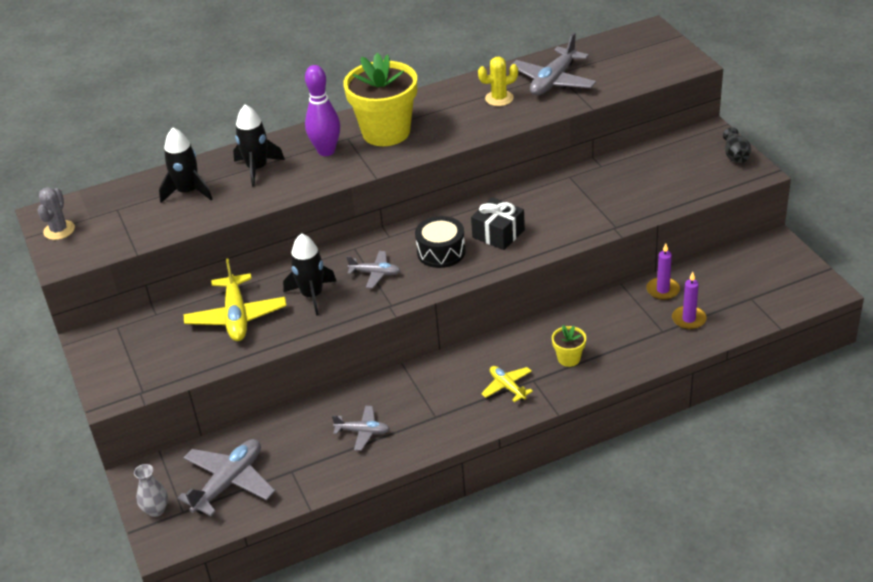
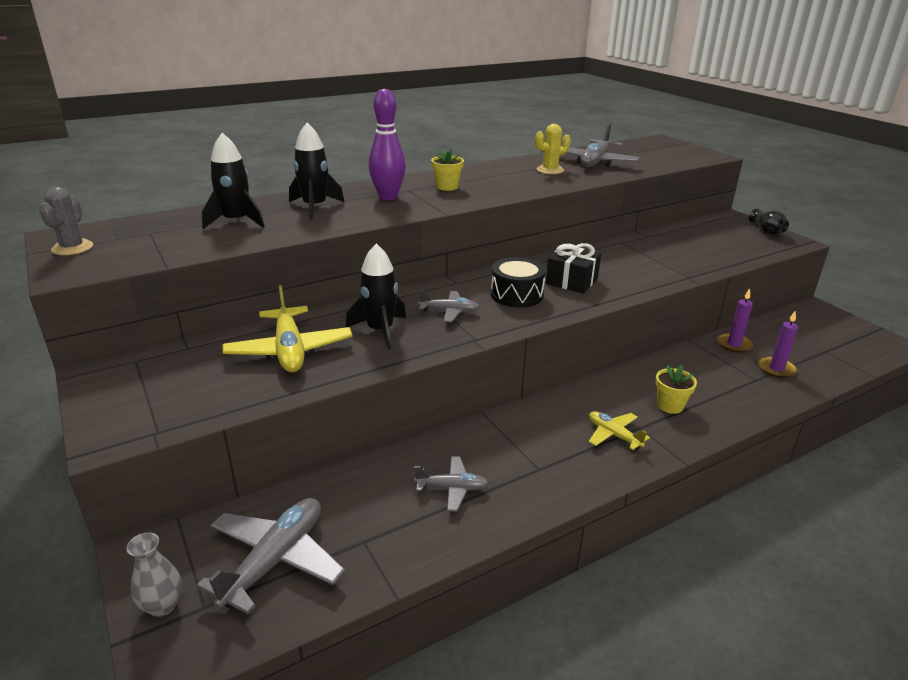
camera: 10 degrees left, 10 degrees down
yellow flower pot [343,53,417,146] -> yellow flower pot [431,148,464,191], size x0.44

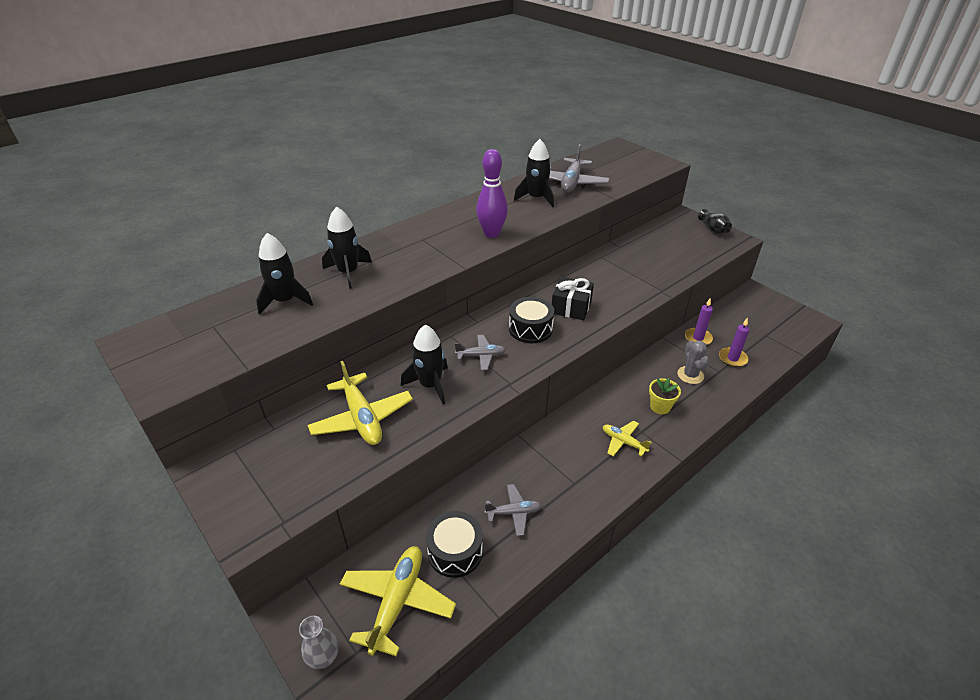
camera: 10 degrees left, 10 degrees up
grey cactus [39,187,93,255] -> grey cactus moved to [677,340,709,384]
grey plane [196,498,345,614] -> yellow plane [340,546,456,656]
purple bowling pin [369,89,406,200] -> purple bowling pin moved to [476,149,508,238]
yellow flower pot [431,148,464,191] -> none
yellow cactus [535,124,571,174] -> black rocket [514,139,554,207]
none -> black drum [426,511,483,578]

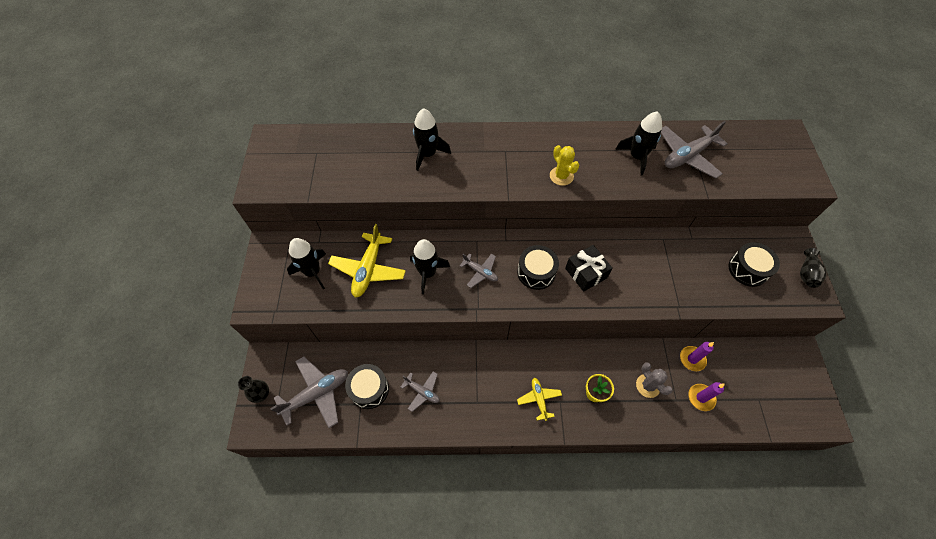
camera: 40 degrees right, 20 degrees up
black rocket [256,233,313,315] -> black rocket moved to [287,238,326,290]
grey vase [299,616,339,669] -> black vase [238,376,269,403]
yellow plane [340,546,456,656] -> grey plane [270,356,348,428]
purple bowling pin [476,149,508,238] -> yellow cactus [550,145,579,186]
grey cactus [677,340,709,384] -> grey cactus turned 60 degrees counterclockwise [636,362,673,398]
none -> black drum [728,242,780,287]

